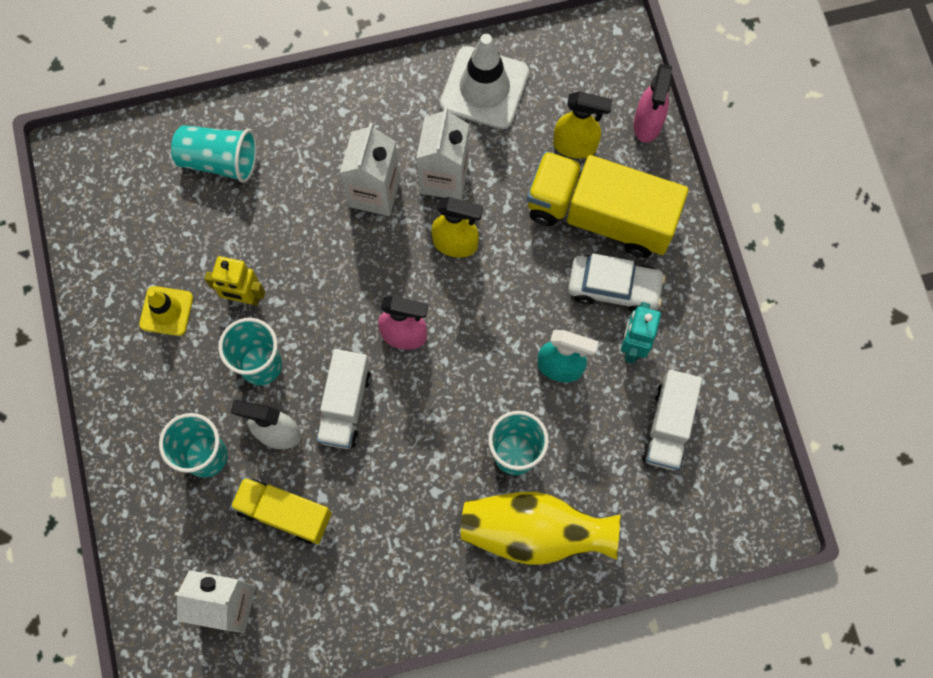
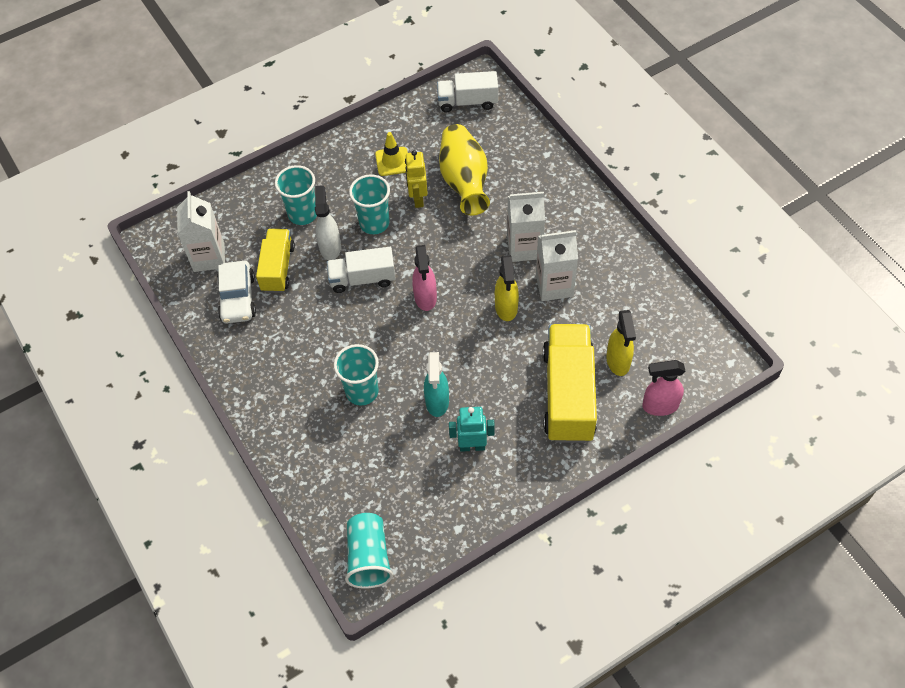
camera: 75 degrees right, 15 degrees down
turquoise cup [171,125,257,183] -> turquoise cup moved to [345,513,393,589]
white traffic cone [440,34,529,129] -> none
yellow vase [461,492,621,565] -> yellow vase moved to [439,124,490,215]
white car [568,254,666,312] -> white car moved to [217,261,256,323]
white truck [642,370,702,470] -> white truck moved to [437,71,498,112]

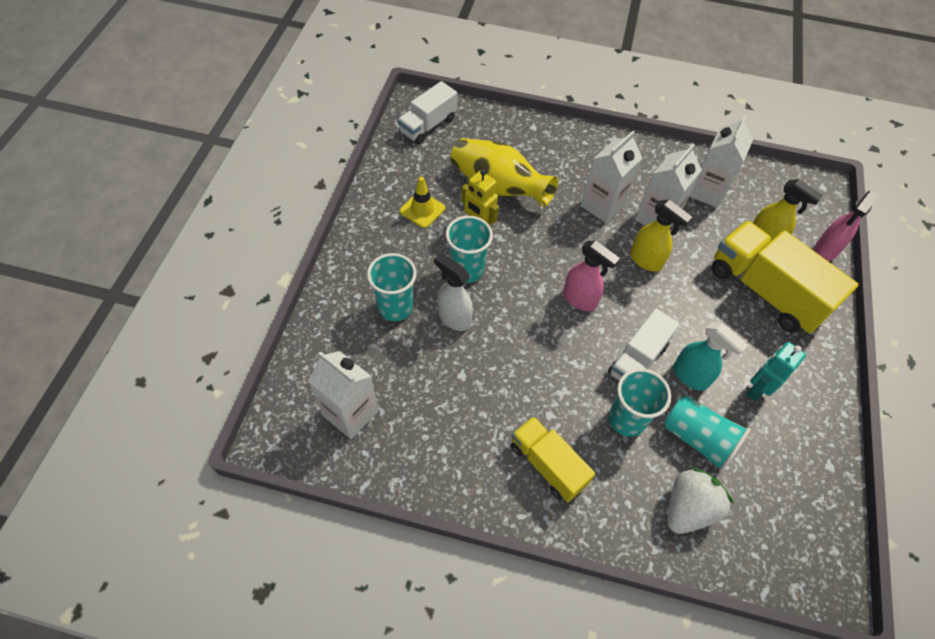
camera: 50 degrees left, 0 degrees up
white car [217,261,256,323] -> none
yellow truck [256,229,295,293] -> yellow truck moved to [511,416,595,502]
white truck [327,247,396,293] -> white truck moved to [608,308,680,380]
turquoise cup [345,513,393,589] -> turquoise cup moved to [664,396,751,472]
none -> white strawberry [667,467,734,534]
none -> white carton [689,115,753,208]

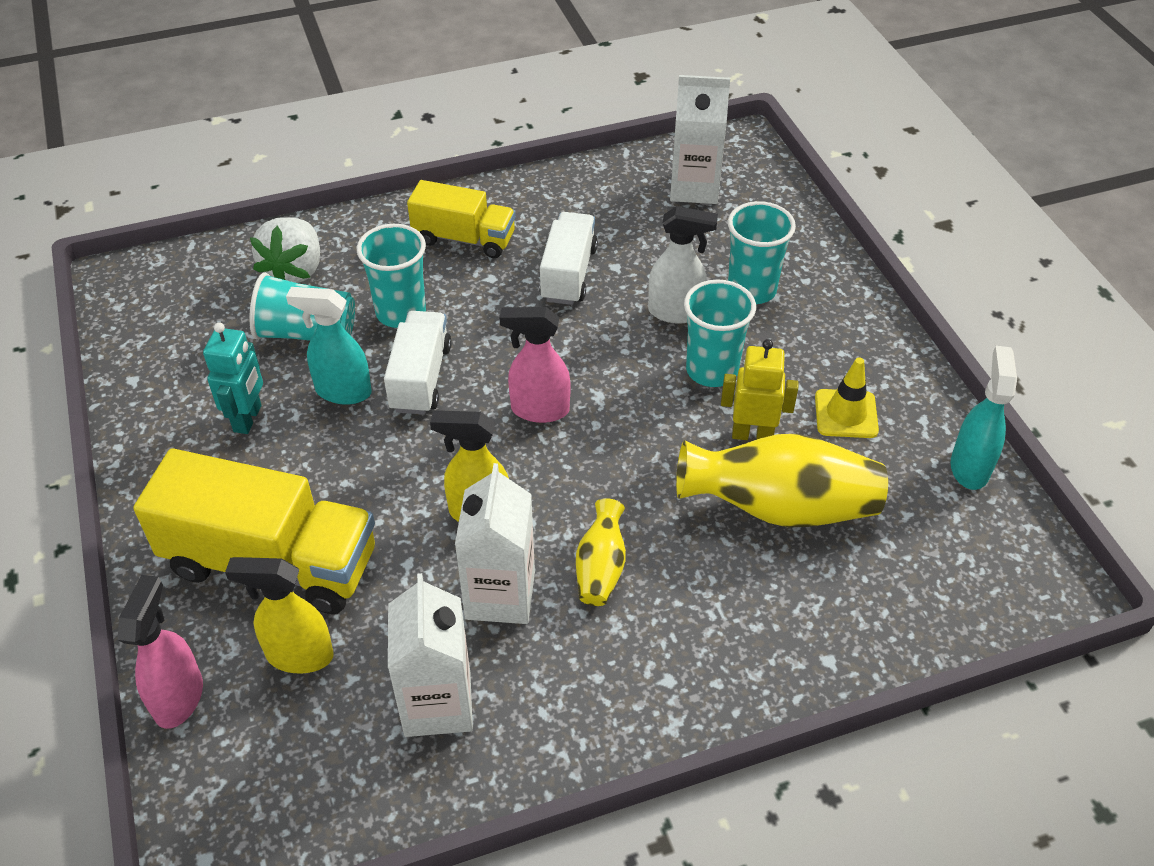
camera: 150 degrees right, 10 degrees down
white truck [398,81,458,144] -> white truck moved to [539,212,598,305]
white carton [580,131,642,223] -> yellow vase [576,498,626,606]
none -> turquoise spray bottle [951,346,1017,490]

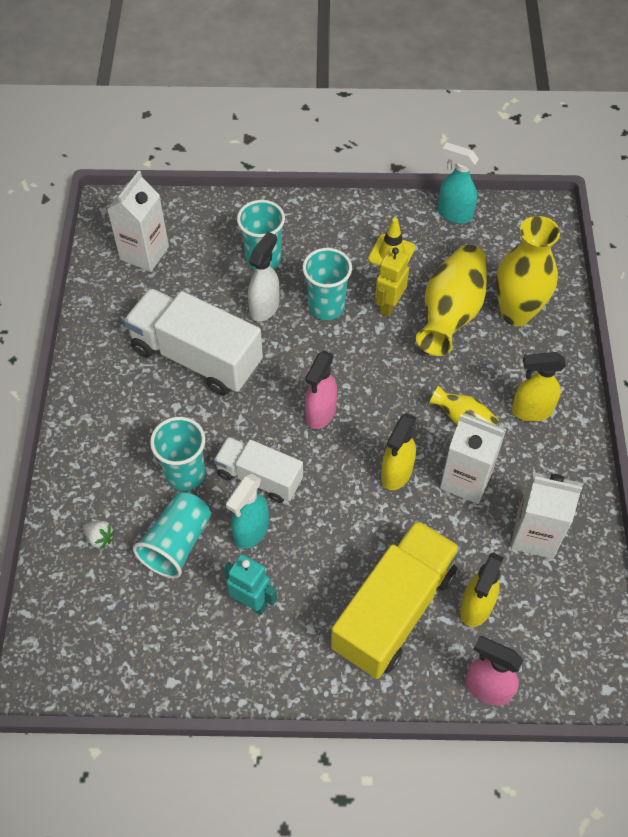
camera: 70 degrees left, 10 degrees up
white strawberry [250,217,320,283] -> white strawberry [83,521,115,549], size x0.48
yellow truck [407,180,516,258] -> none
white truck [539,212,598,305] -> white truck [124,288,263,395], size x1.66
none -> yellow vase [496,216,560,326]
none -> yellow spray bottle [512,352,566,422]

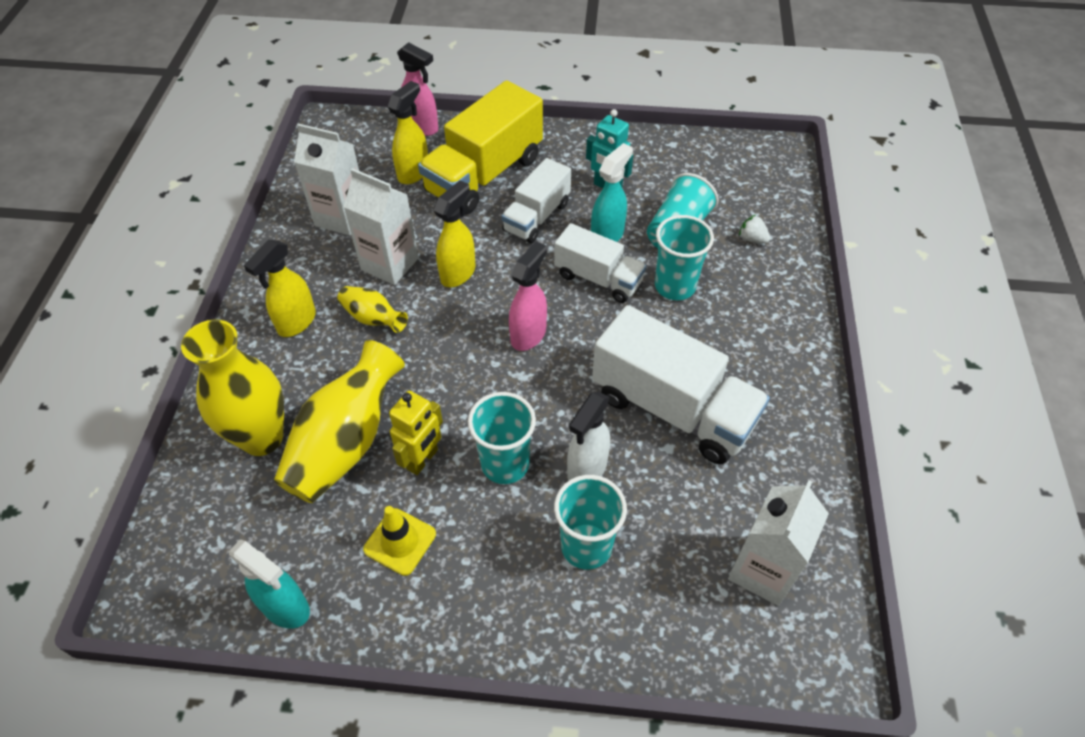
camera: 175 degrees left, 5 degrees down
yellow spray bottle [512,352,566,422] -> yellow spray bottle turned 120 degrees clockwise [244,240,316,337]
none -> white truck [502,158,571,243]

